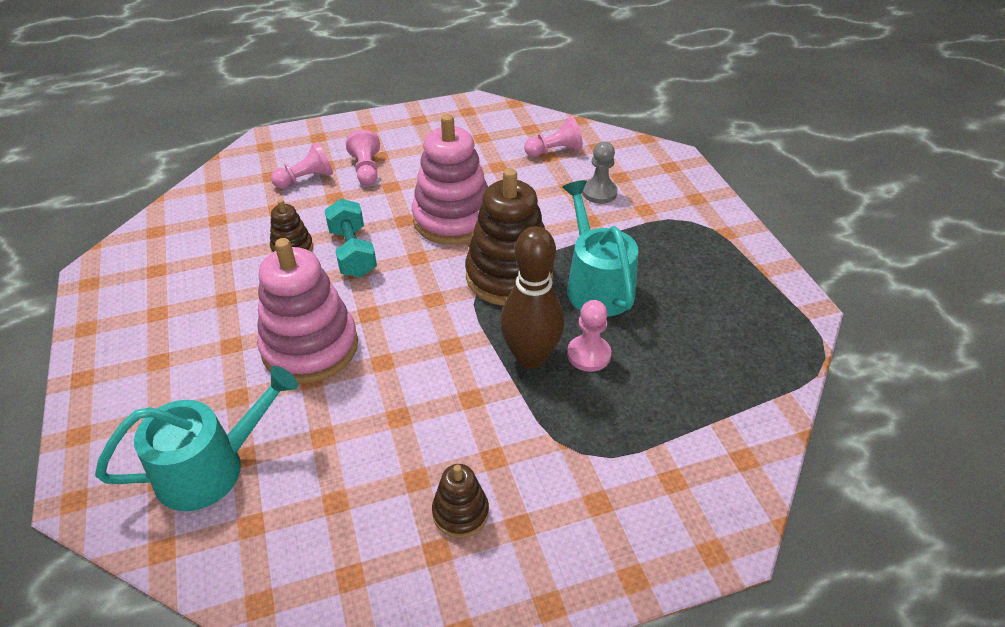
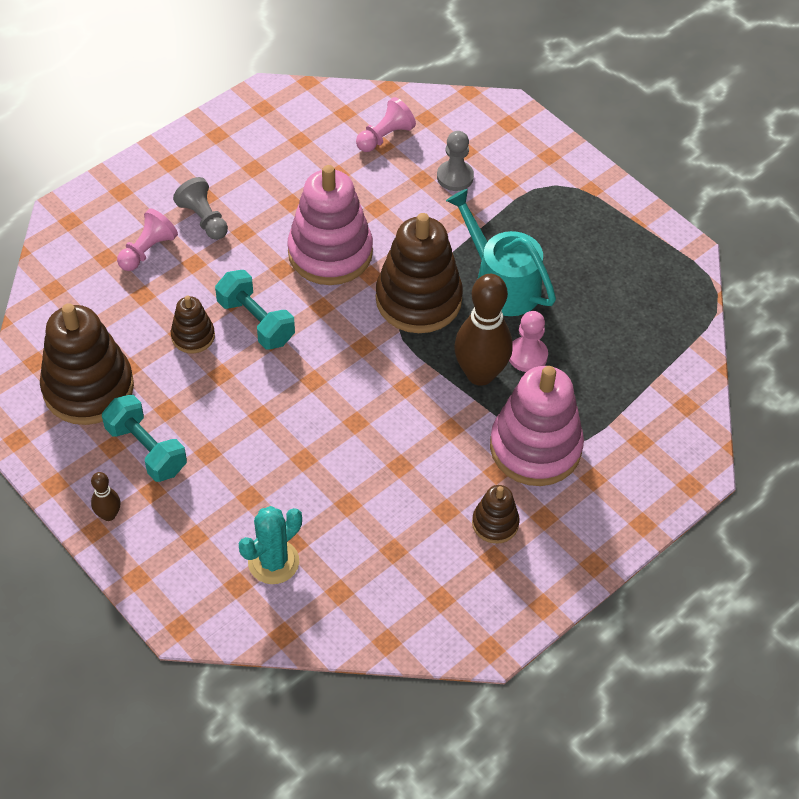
camera: 25 degrees left, 10 degrees up
turquoise watering can [95,366,298,511] -> turquoise cactus [239,506,302,584]
pink stacking toy [257,238,358,383] -> pink stacking toy moved to [490,366,584,486]
pink pawn [346,130,380,185] -> grey pawn [173,177,228,240]
none -> brown stacking toy [40,303,134,425]
none -> brown bowling pin [91,472,120,521]
none -> turquoise dumbbell [102,395,187,482]

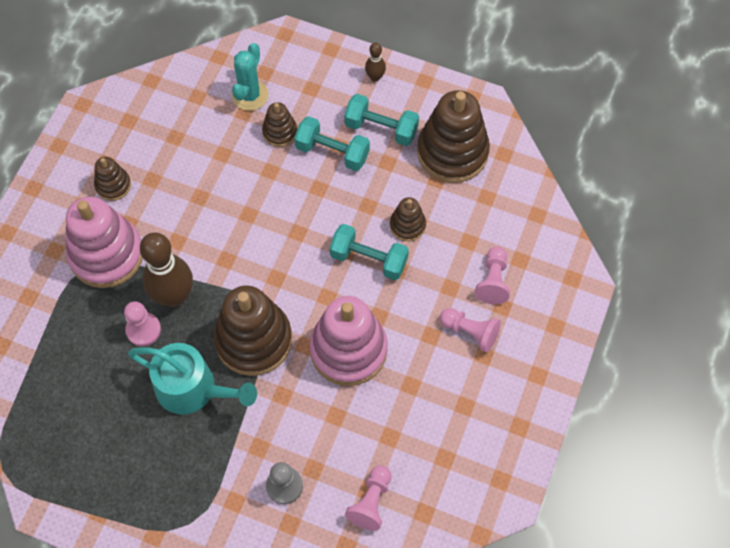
camera: 155 degrees right, 10 degrees up
grey pawn [173,177,228,240] -> pink pawn [440,308,501,353]
none -> brown stacking toy [262,102,297,147]
none -> turquoise dumbbell [294,116,370,171]

